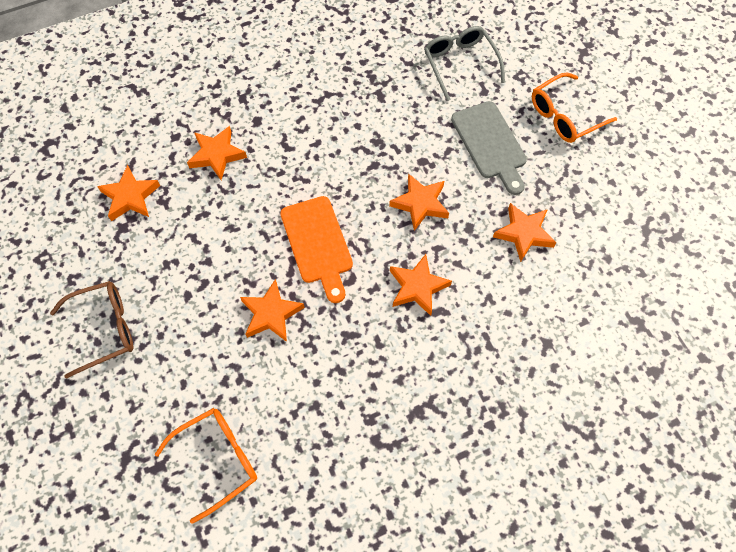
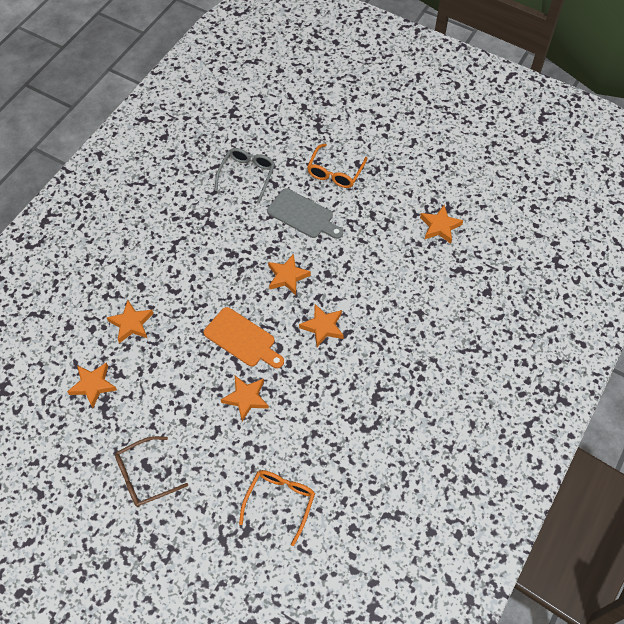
camera: 35 degrees left, 5 degrees down
brown glasses [50,281,133,379] -> brown glasses turned 150 degrees counterclockwise [115,436,188,507]
grey glasses [424,26,505,101] -> grey glasses turned 75 degrees clockwise [215,148,275,203]
orange star [493,203,556,262] -> orange star moved to [420,205,463,244]

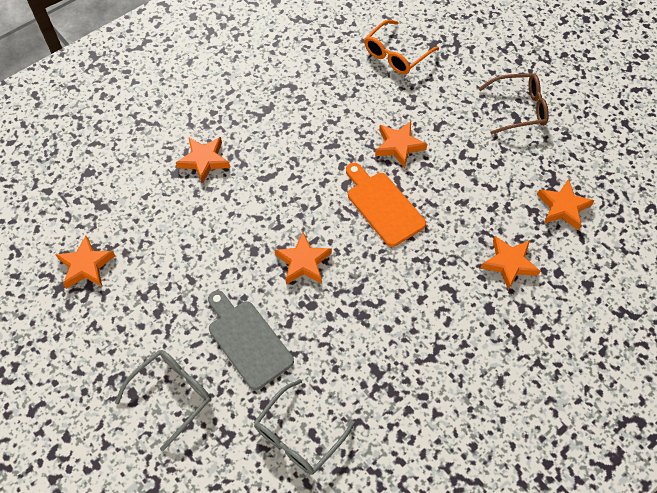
camera: 160 degrees left, 0 degrees up
orange star [299,304,344,347] -> orange star moved to [176,137,230,184]
orange glasses [307,143,368,188] -> grey glasses [115,350,211,451]

